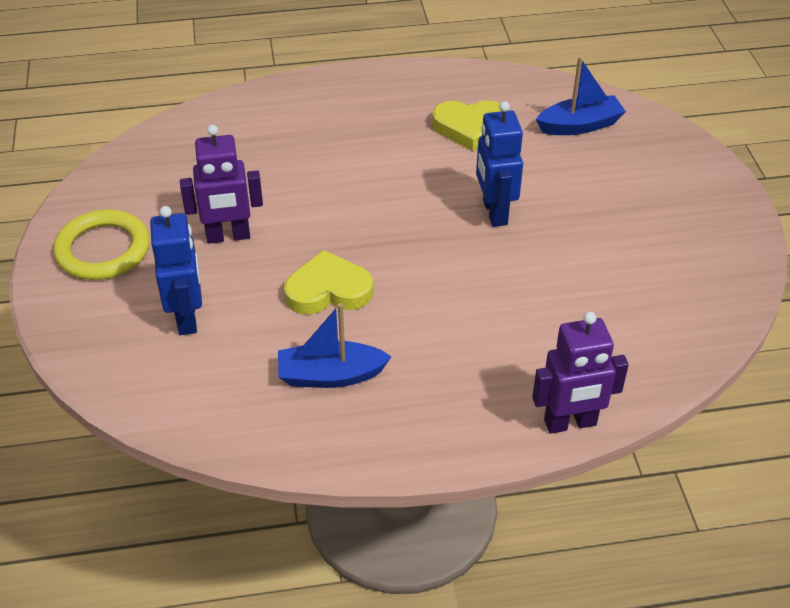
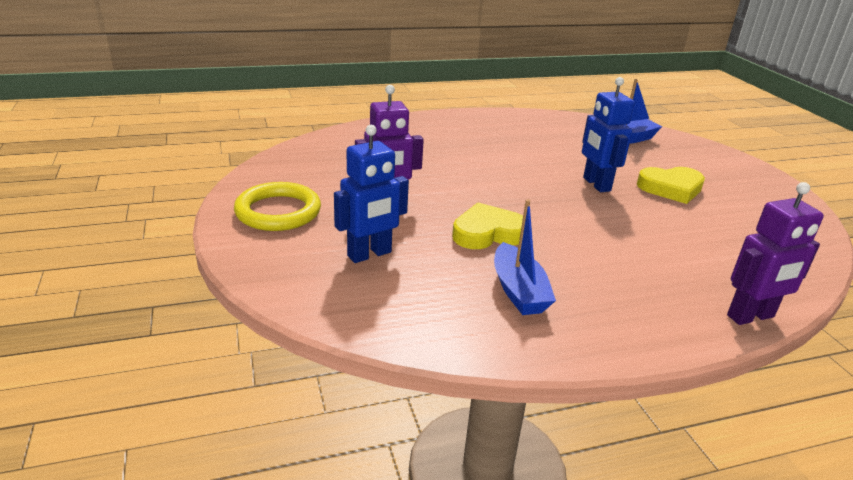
camera: 10 degrees left, 15 degrees down
blue robot [150,206,202,335] -> blue robot turned 75 degrees clockwise [334,125,409,263]
blue boat [278,303,392,388] -> blue boat turned 90 degrees counterclockwise [494,199,556,315]
yellow heart [432,100,501,151] -> yellow heart moved to [637,167,705,204]

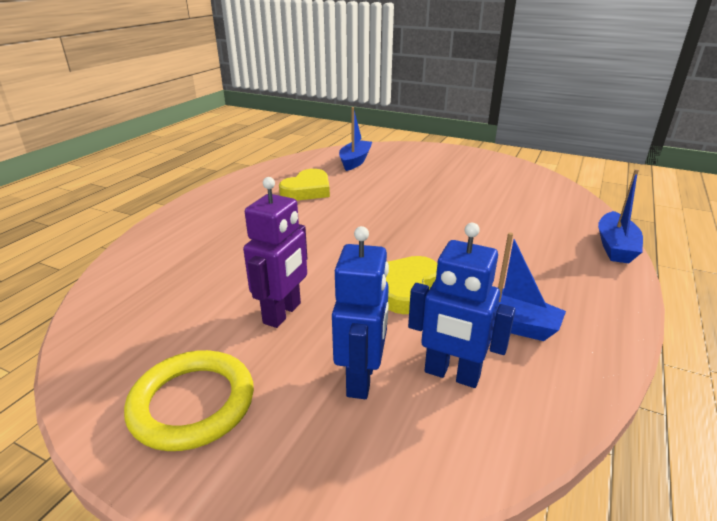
camera: 45 degrees left, 0 degrees up
blue robot [582,77,635,192] -> blue robot moved to [408,223,515,388]
yellow heart [637,167,705,204] -> yellow heart moved to [279,169,330,201]
purple robot [727,182,824,325] -> blue boat [598,169,643,263]

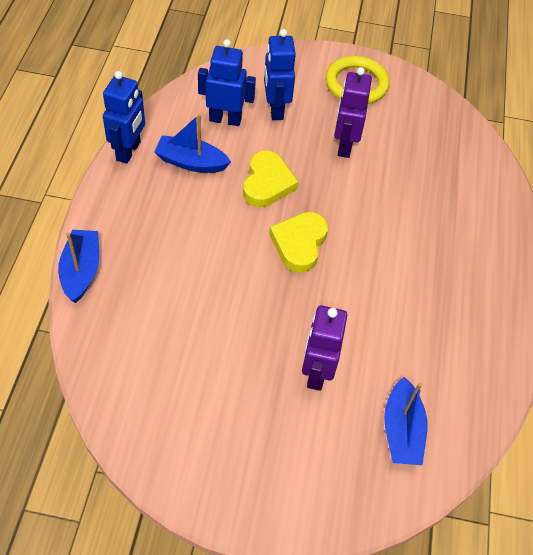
camera: 160 degrees right, 25 degrees up
yellow heart [279,169,330,201] -> yellow heart moved to [269,212,328,273]
none -> blue robot [103,71,145,164]
none -> purple robot [302,305,347,391]

